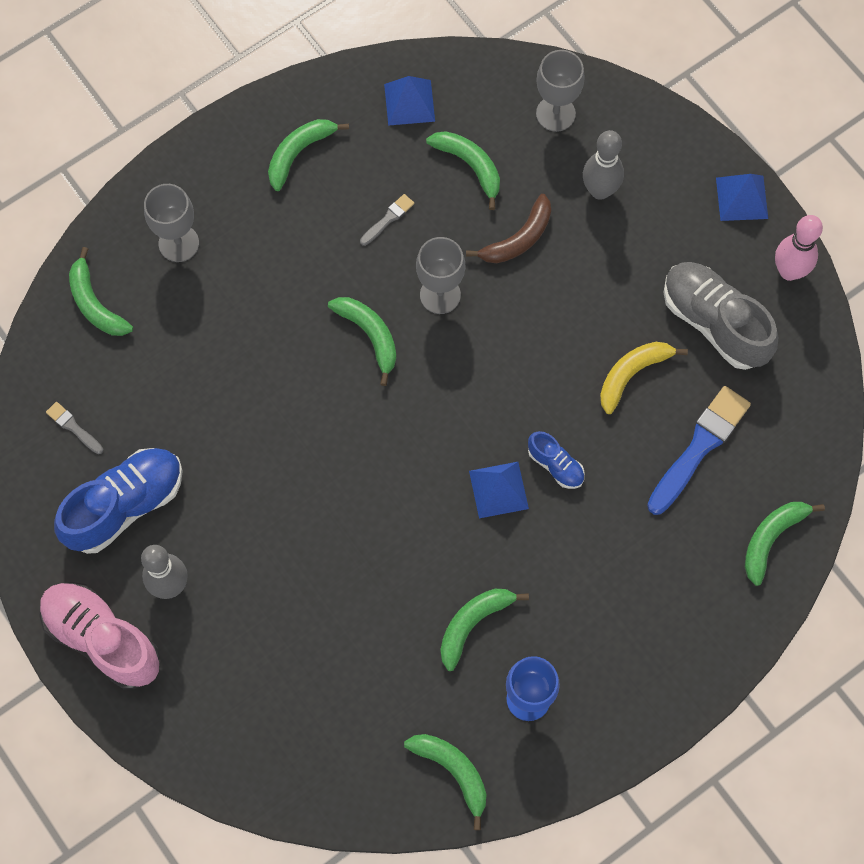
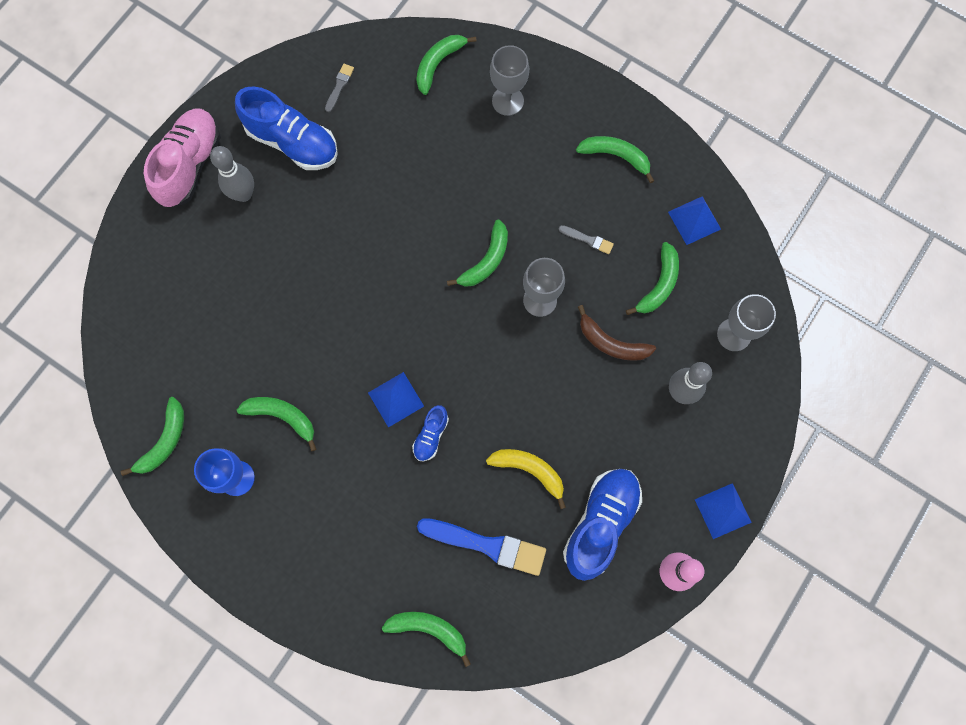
camera: 70 degrees right, 5 degrees up
grey shoe [664,262,778,370] -> blue shoe [563,469,642,581]

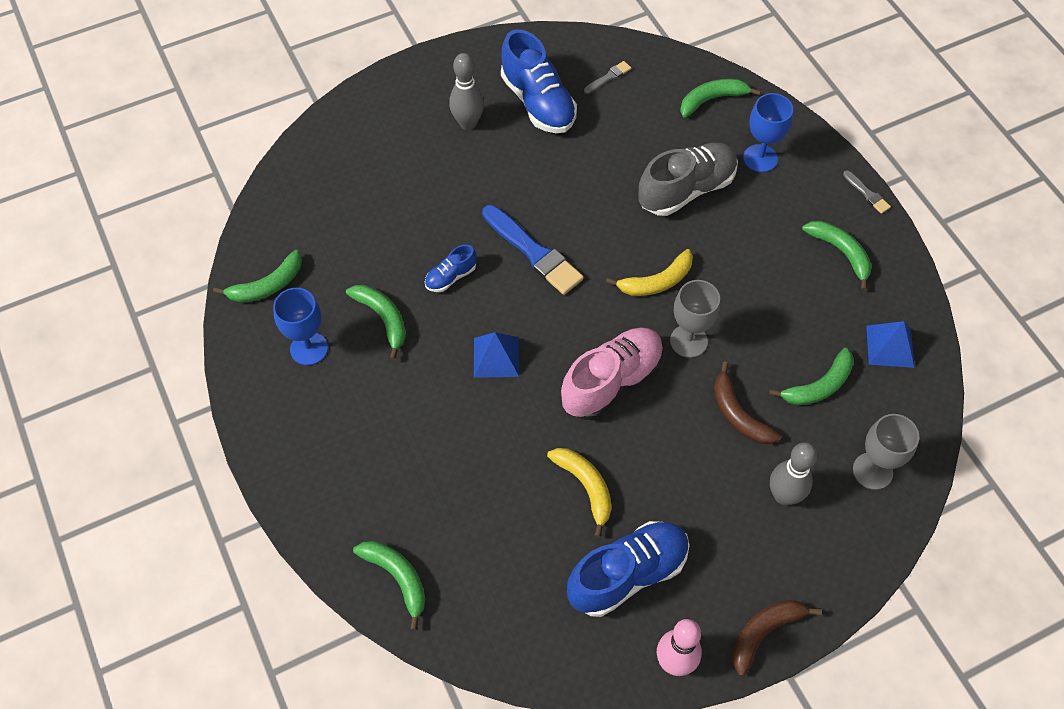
camera: 30 degrees right, 15 degrees down
pink shoe [144,108,221,207] -> pink shoe moved to [561,327,663,420]
blue shoe [412,405,449,461] -> blue shoe moved to [425,244,476,292]
blue brush [417,518,546,576] -> blue brush moved to [482,205,584,295]
green banana [447,220,508,287] -> yellow banana [606,249,693,296]
grey goblet [490,45,529,116] -> blue goblet [743,93,793,172]
grey brush [559,225,614,254] -> grey brush moved to [843,170,891,214]
blue pyramid [695,483,752,539] -> brown banana [732,600,822,676]
none -> grey shoe [639,143,738,216]

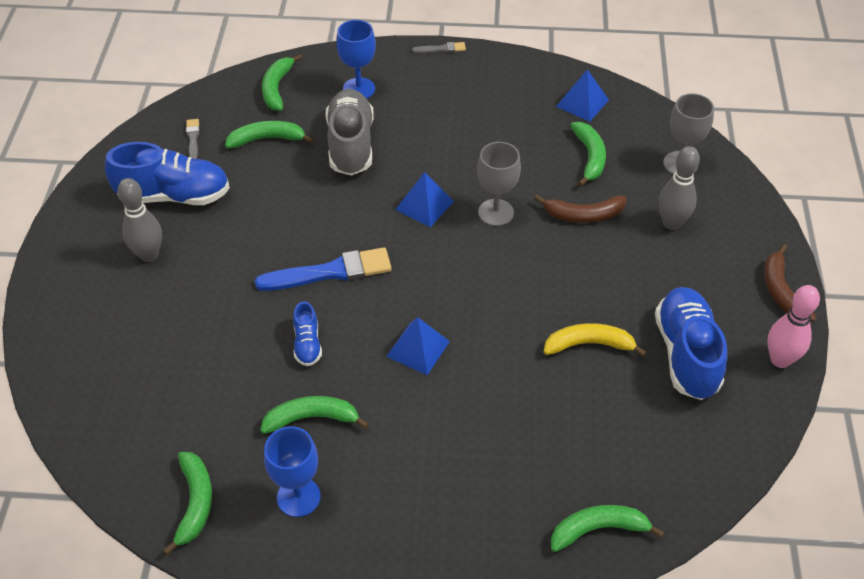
camera: 60 degrees left, 10 degrees down
pink shoe [561,327,663,420] -> none
yellow banana [606,249,693,296] -> blue pyramid [395,172,454,227]
green banana [802,221,871,291] -> green banana moved to [225,121,313,148]

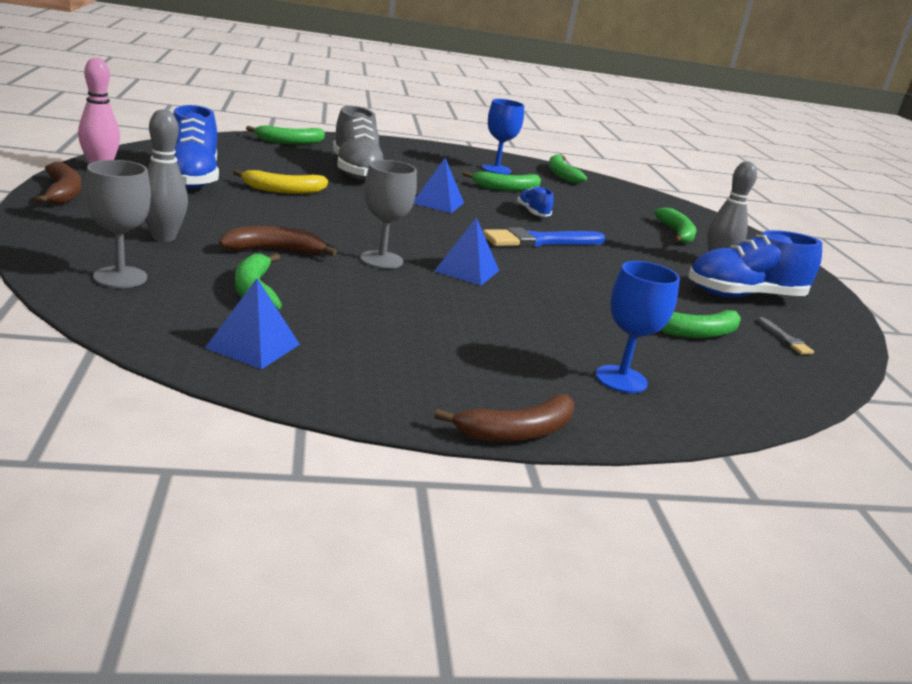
camera: 165 degrees right, 25 degrees down
green banana [262,54,302,111] -> green banana moved to [654,208,696,244]
grey shoe [326,89,374,176] -> grey shoe moved to [333,106,383,180]
grey brush [412,42,466,53] -> brown banana [435,394,574,442]

